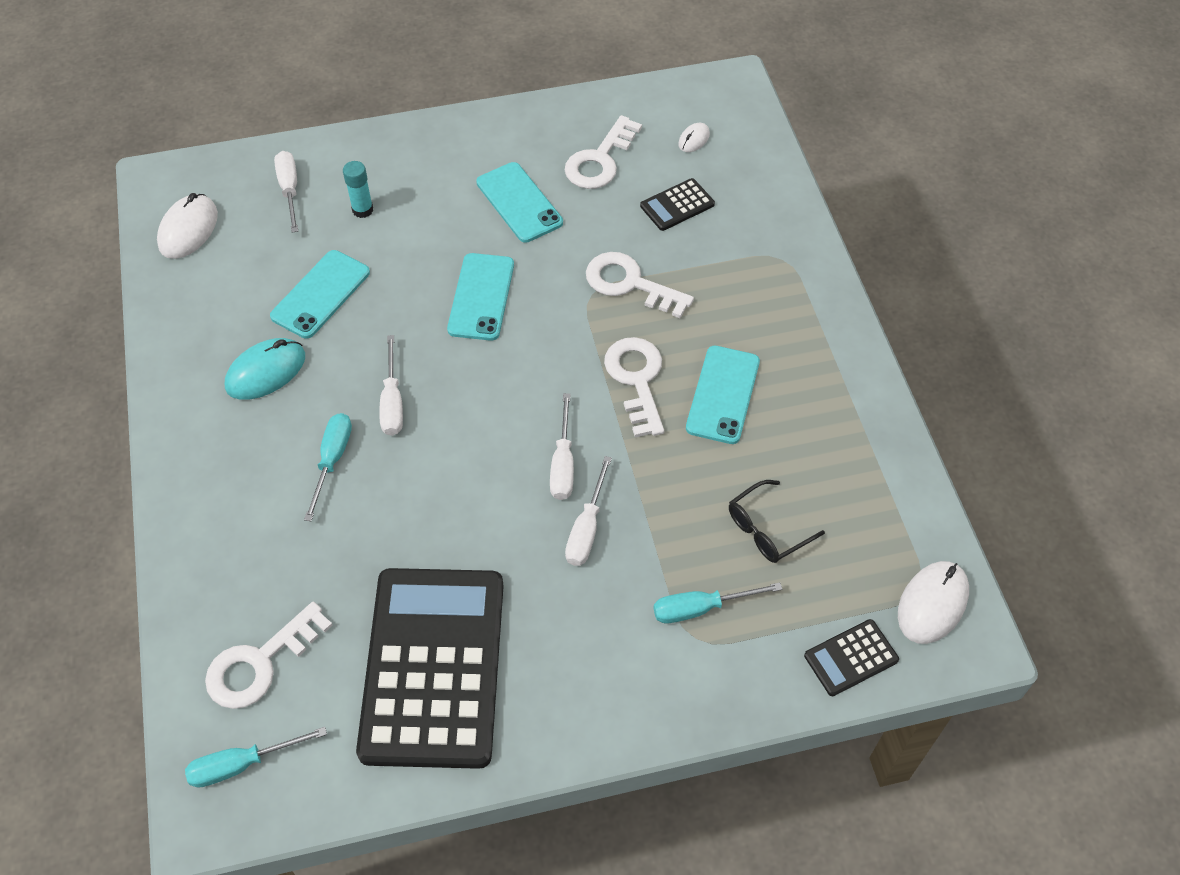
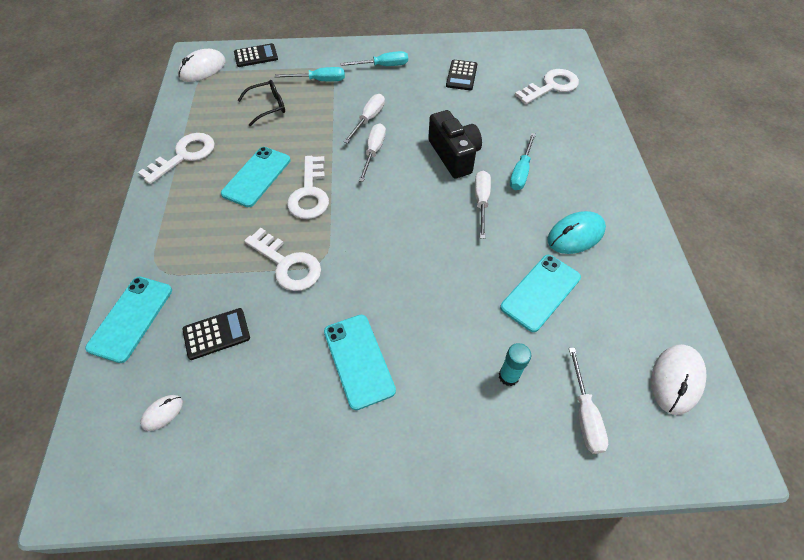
camera: 170 degrees left, 0 degrees up
turquoise screwdriver [185,727,327,788] -> turquoise screwdriver moved to [340,51,408,66]
black calculator [356,568,504,769] -> black calculator [446,60,477,90], size x0.40
turquoise phone [447,253,514,341] -> turquoise phone moved to [85,277,172,363]
white key [565,115,642,189] -> white key moved to [138,133,215,184]
none -> black camera [428,110,482,179]

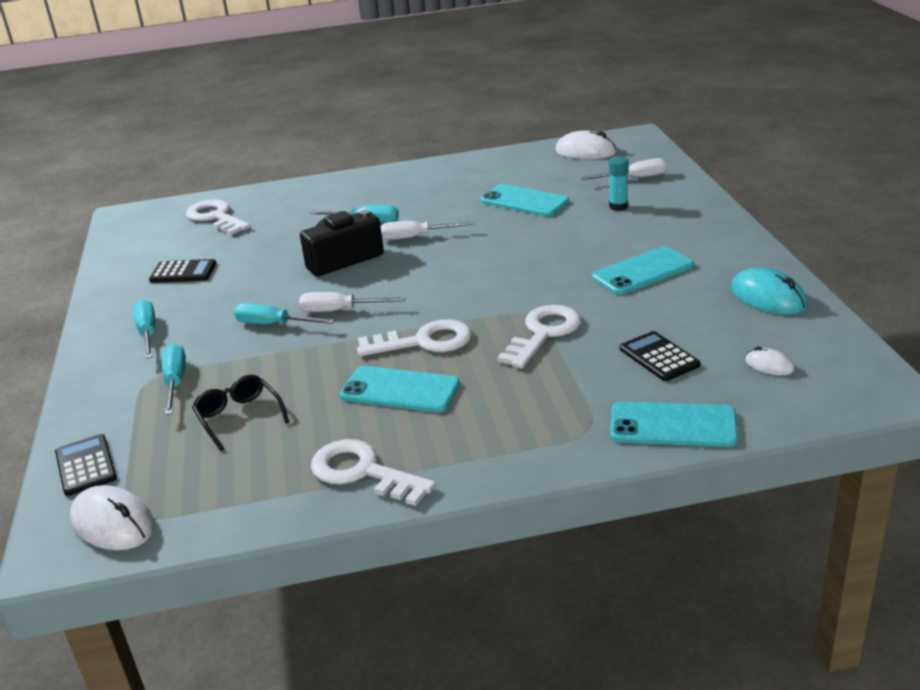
camera: 95 degrees left, 25 degrees down
white screwdriver [344,94,385,144] -> turquoise screwdriver [234,303,335,324]
turquoise mouse [547,211,606,254] -> turquoise mouse moved to [731,267,807,315]

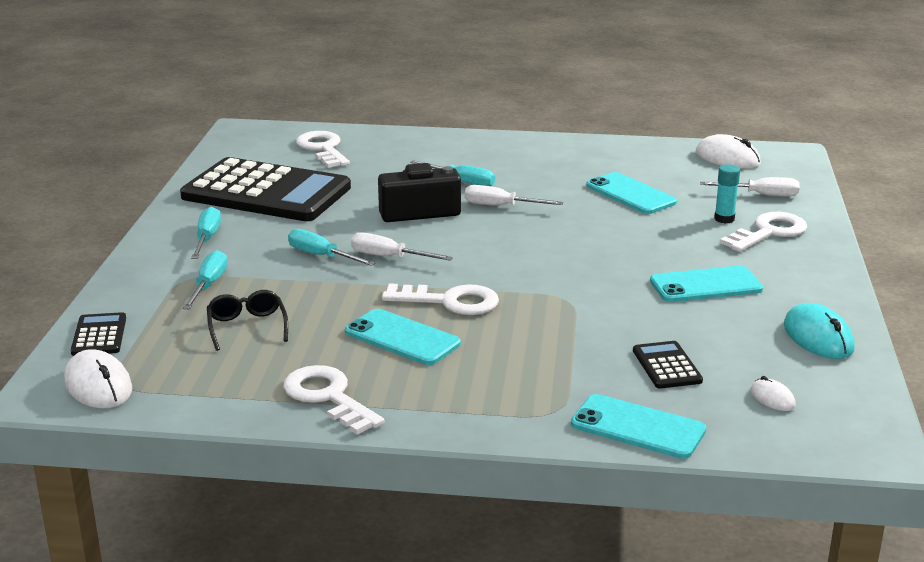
camera: 15 degrees right, 5 degrees down
black calculator [149,259,217,283] -> black calculator [180,157,351,221], size x2.48
white key [497,305,581,369] -> white key moved to [720,212,807,252]

